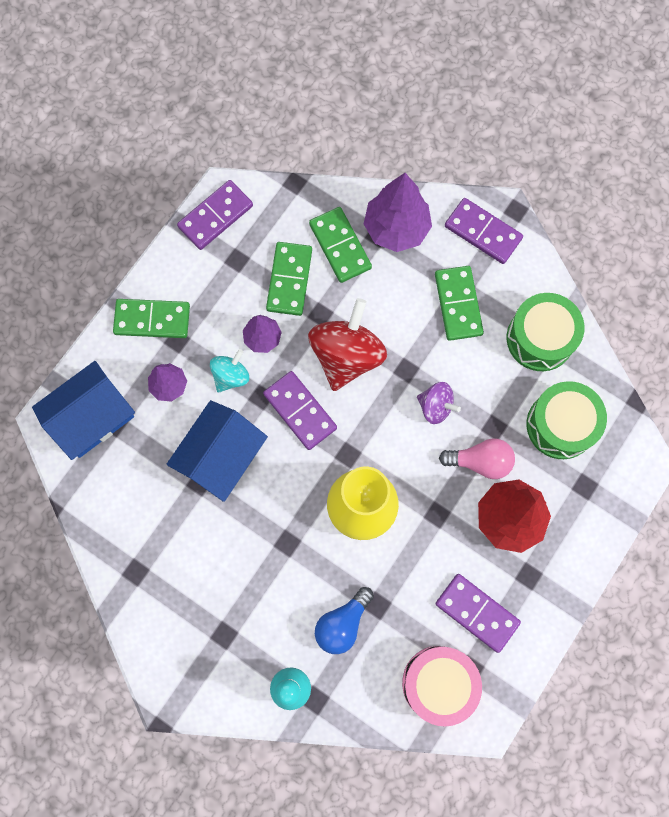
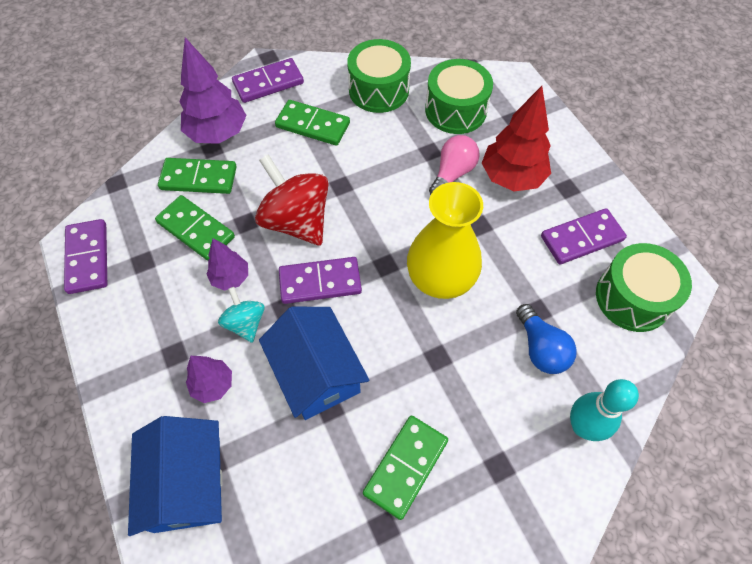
camera: 60 degrees left, 15 degrees down
green domino [113,299,190,338] -> green domino moved to [363,416,448,520]
pink drum [402,646,482,727] -> green drum [596,243,692,332]
purple spinning top [417,382,461,424] -> none

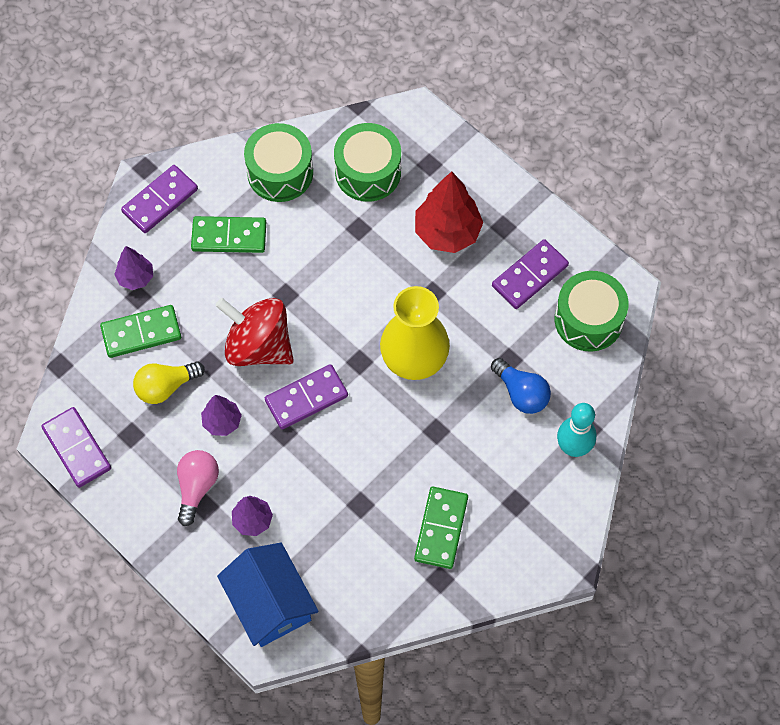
camera: 20 degrees left, 5 degrees up
green domino [155,195,235,261] -> yellow light bulb [133,361,205,404]
purple tree [179,38,247,144] -> purple tree [114,246,153,290], size x0.56
turquoise spinning top [218,287,265,343] -> none
blue house [259,306,369,420] -> none
pink light bulb [429,135,480,195] -> pink light bulb moved to [177,450,219,526]

